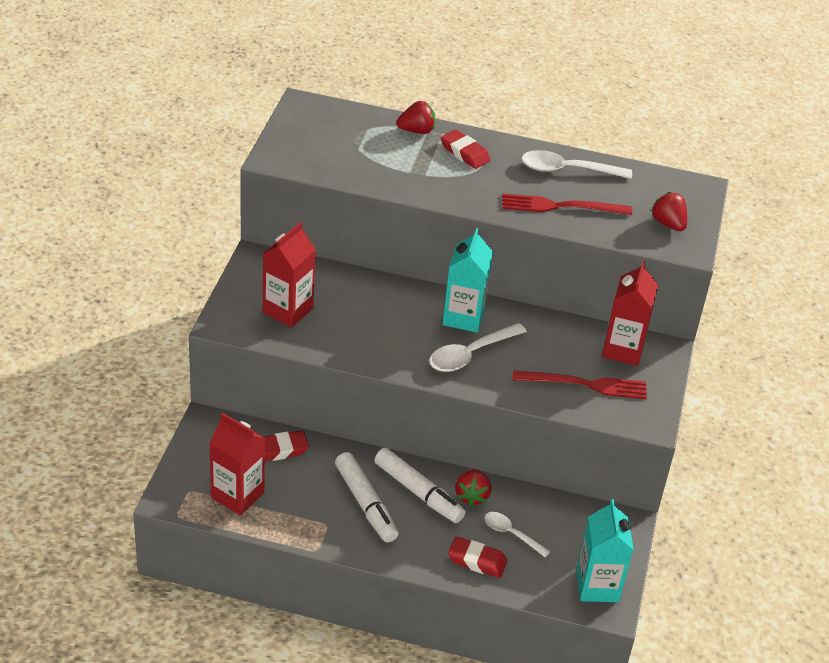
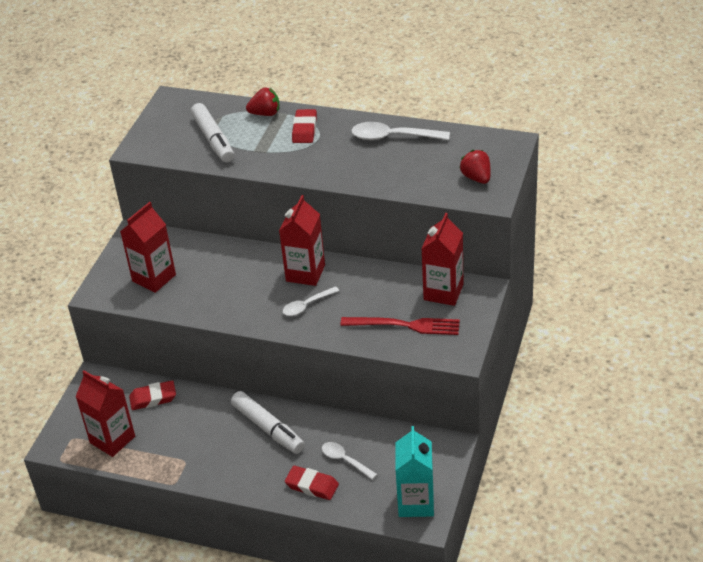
camera: 10 degrees right, 0 degrees up
white marker [335,452,398,542] -> white marker moved to [191,103,234,163]
white spoon [429,323,527,372] -> white spoon [283,286,339,316], size x0.63
red eraser [441,129,491,169] -> red eraser turned 45 degrees clockwise [292,109,317,143]
turquoise carton [442,228,493,333] -> red carton [279,195,325,286]
red strawberry [455,469,491,507] -> none
red fork [502,194,632,215] -> none

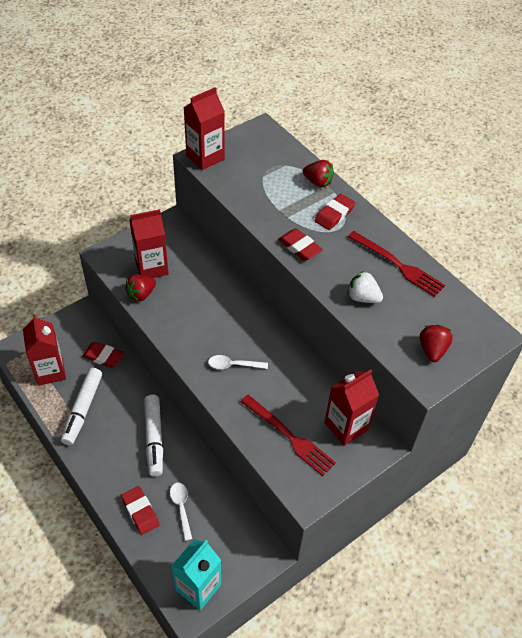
camera: 30 degrees right, 10 degrees up
white marker [191,103,234,163] -> white marker moved to [61,368,102,445]
red carton [279,195,325,286] -> red carton moved to [183,87,225,170]
white spoon [351,122,450,140] -> red fork [348,231,445,297]
none -> red strawberry [125,275,156,302]
none -> red eraser [278,228,323,261]
none -> white strawberry [347,271,383,303]

